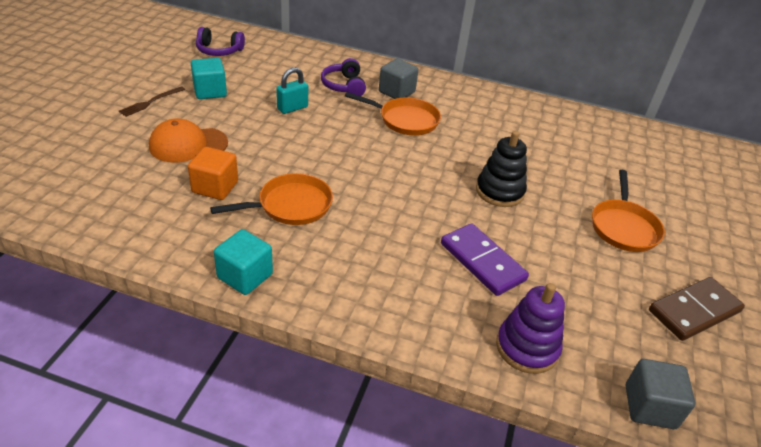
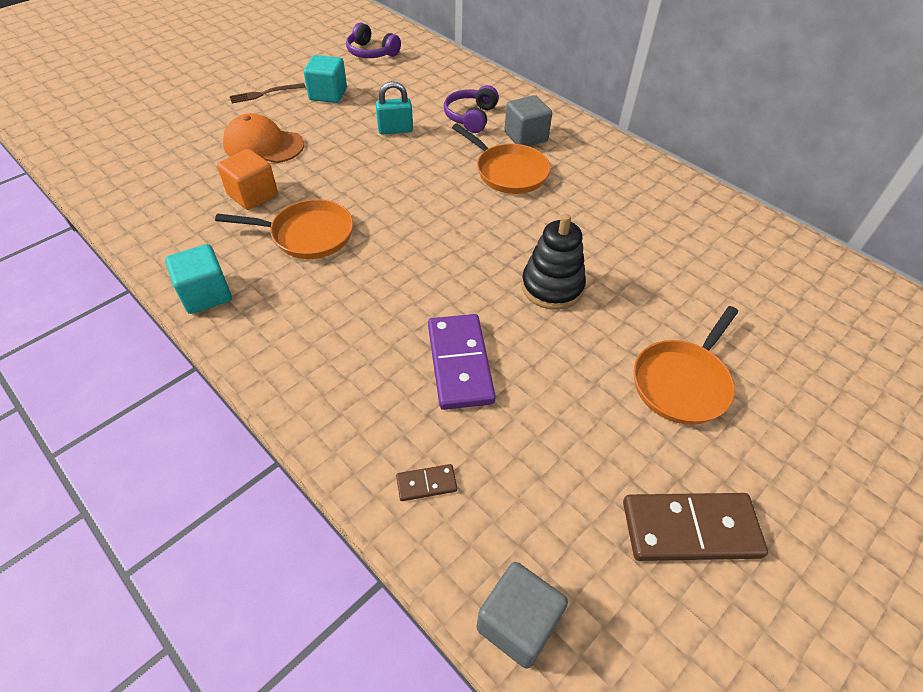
camera: 30 degrees right, 10 degrees up
purple stacking toy [496,283,565,374] -> brown domino [396,464,457,501]

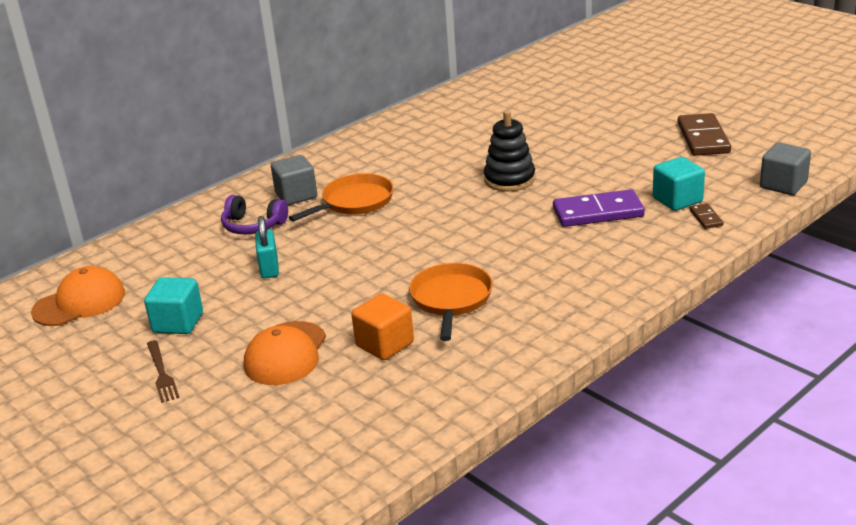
camera: 85 degrees left, 20 degrees down
turquoise cube [165,244,232,314] -> turquoise cube moved to [653,157,705,211]
purple headphones [346,22,401,58] -> orange cap [31,266,125,326]
orange pan [634,306,738,425] -> none

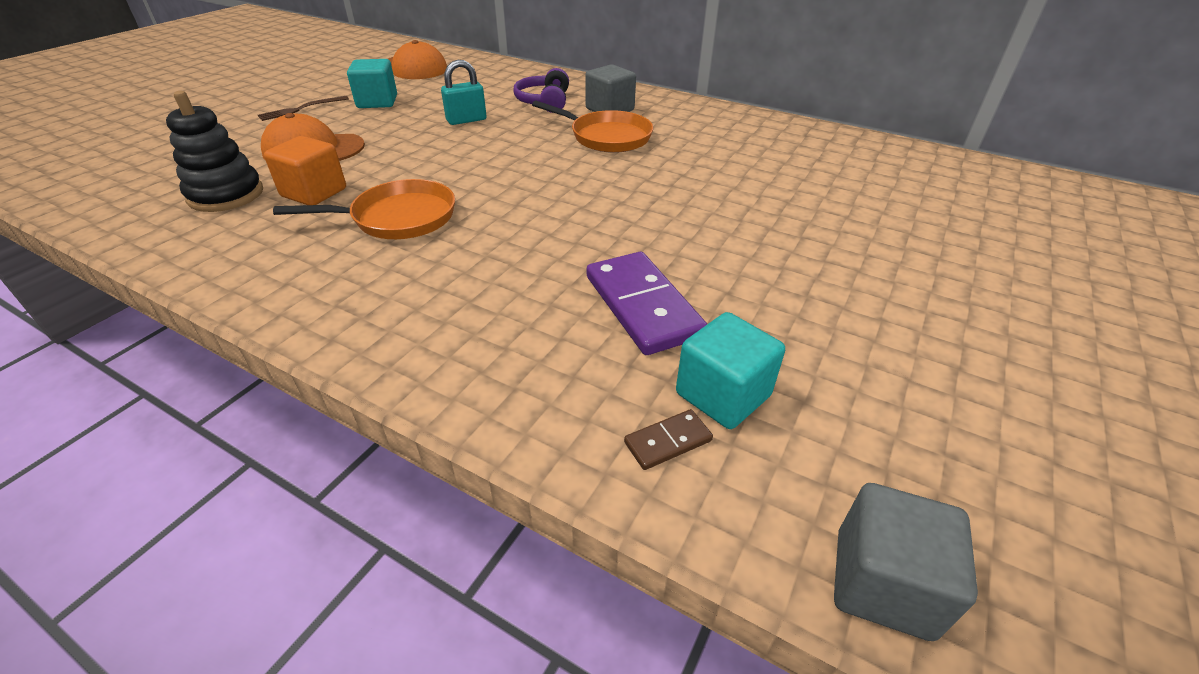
camera: 70 degrees right, 10 degrees up
black stacking toy [484,110,535,192] -> black stacking toy moved to [166,91,263,212]
brown domino [678,113,731,156] -> none

